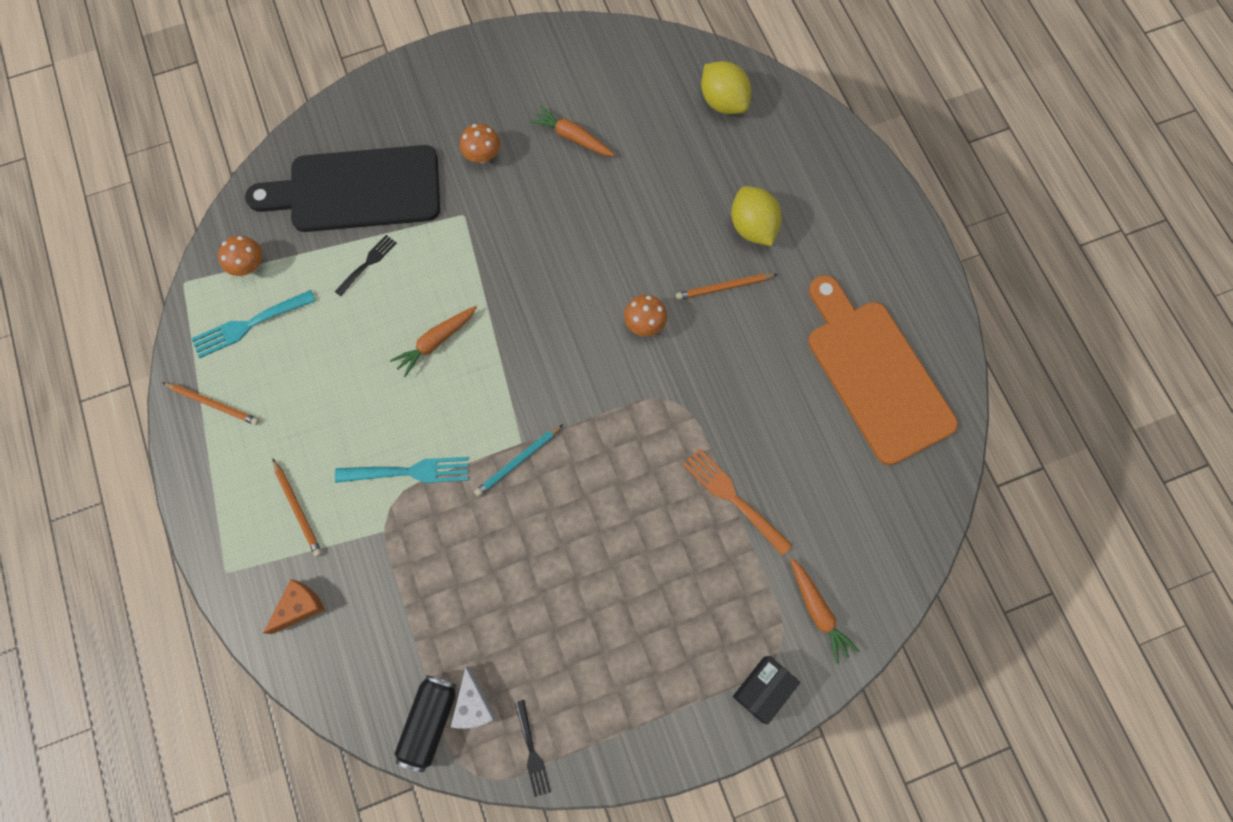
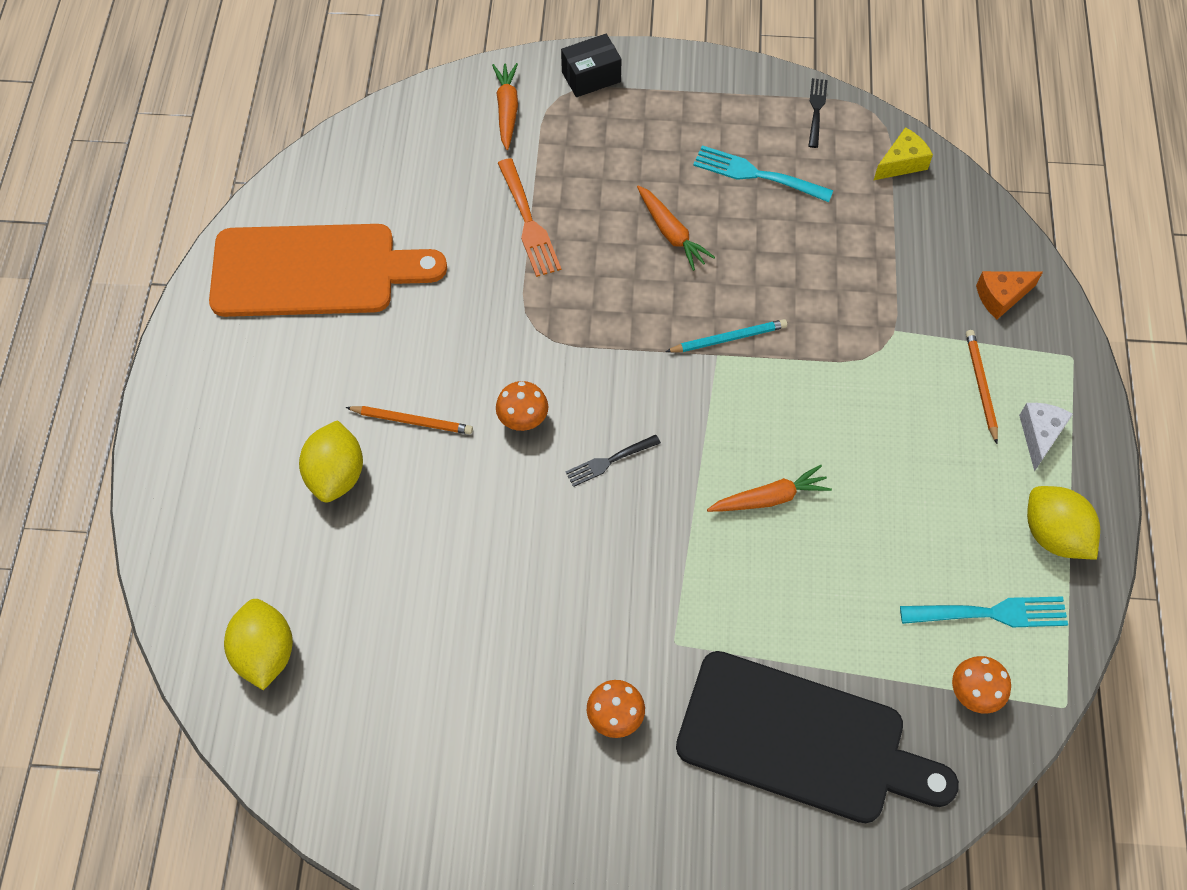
camera: 155 degrees left, 10 degrees down
orange pencil [162,382,260,425] -> yellow lemon [1027,486,1100,559]
black fork [334,235,397,296] -> black fork moved to [565,435,661,487]
turquoise fork [335,457,468,483] -> turquoise fork moved to [693,145,834,202]
black can [395,675,456,772] -> yellow cheese [874,127,933,180]
white cheese [451,667,497,729] -> white cheese moved to [1019,403,1073,472]
orange carrot [529,105,615,156] -> orange carrot moved to [637,185,715,271]
orange cutting board [808,275,958,465] -> orange cutting board turned 90 degrees counterclockwise [209,224,447,317]

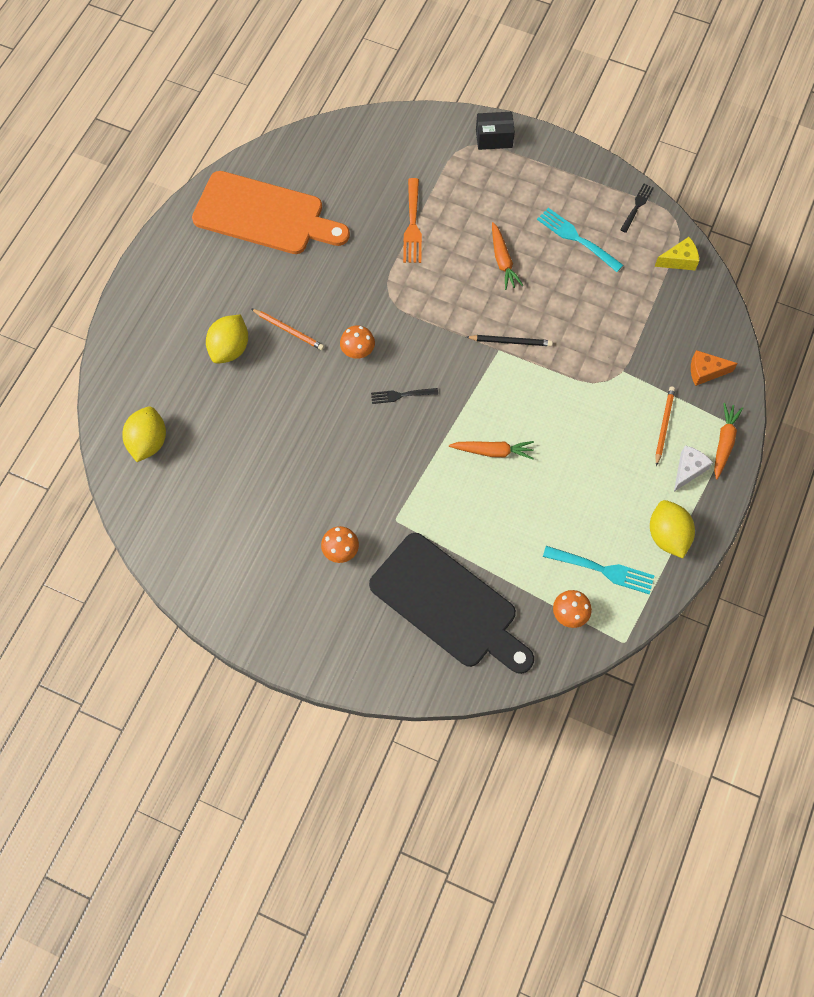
camera: 20 degrees right, 5 degrees up
orange carrot [492,63,518,150] -> orange carrot moved to [714,403,743,480]
turquoise pencil [665,319,787,352] -> black pencil [466,335,553,346]

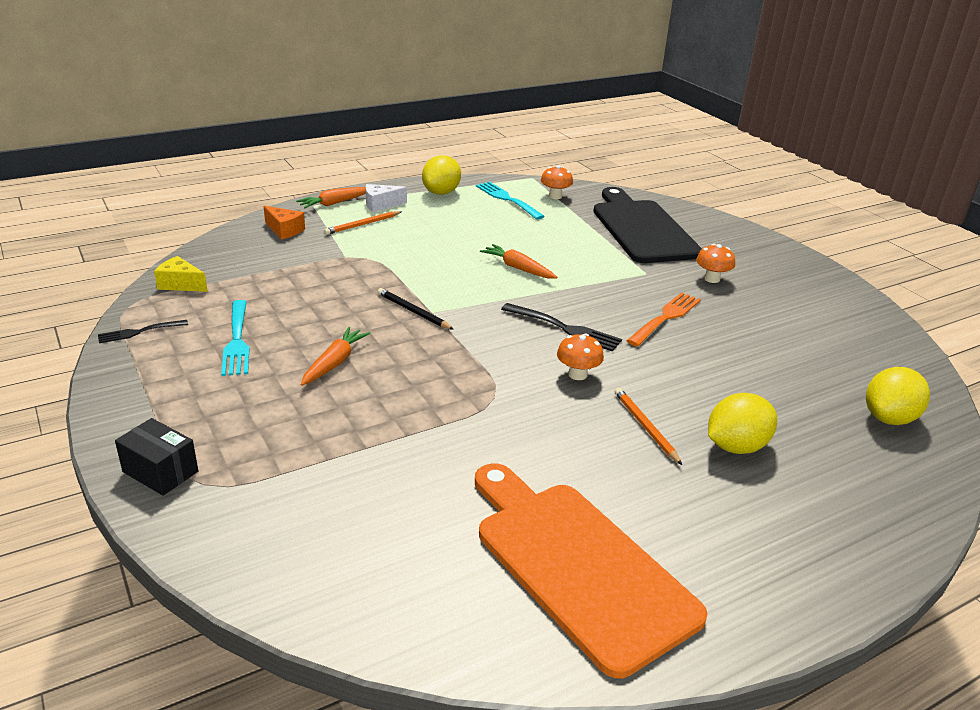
camera: 145 degrees left, 35 degrees down
black fork [371,388,438,404] -> black fork [501,303,622,352], size x1.57
orange fork [403,178,422,263] -> orange fork moved to [626,292,701,347]

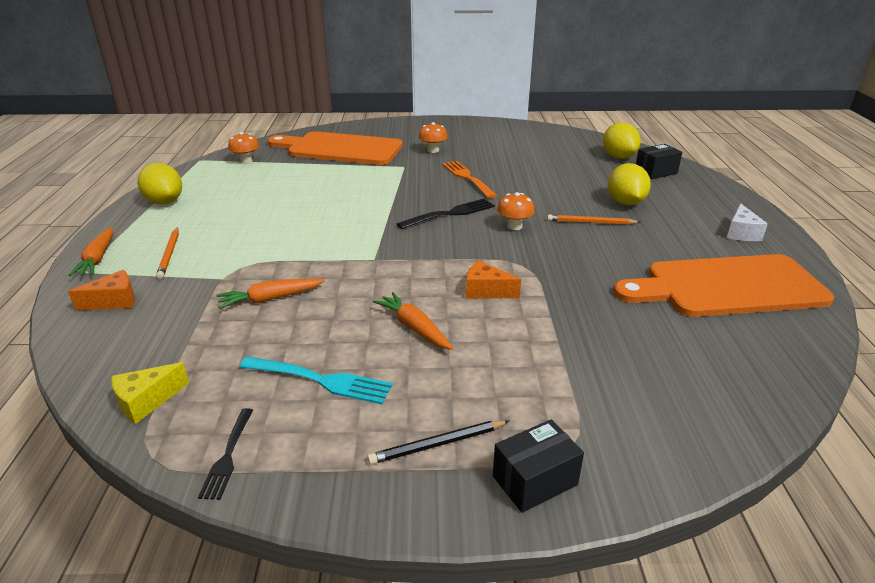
camera: 60 degrees left, 0 degrees up
white cheese [366,184,407,212] -> white cheese moved to [727,203,768,241]
black pencil [377,288,454,330] -> black pencil moved to [367,420,509,465]
turquoise fork [476,182,545,220] -> none
orange carrot [480,244,557,278] -> orange carrot moved to [216,279,325,309]
black cutting board [593,187,702,263] -> orange cutting board [268,131,403,165]
none -> orange cheese [466,261,521,299]
none -> black box [636,144,682,179]

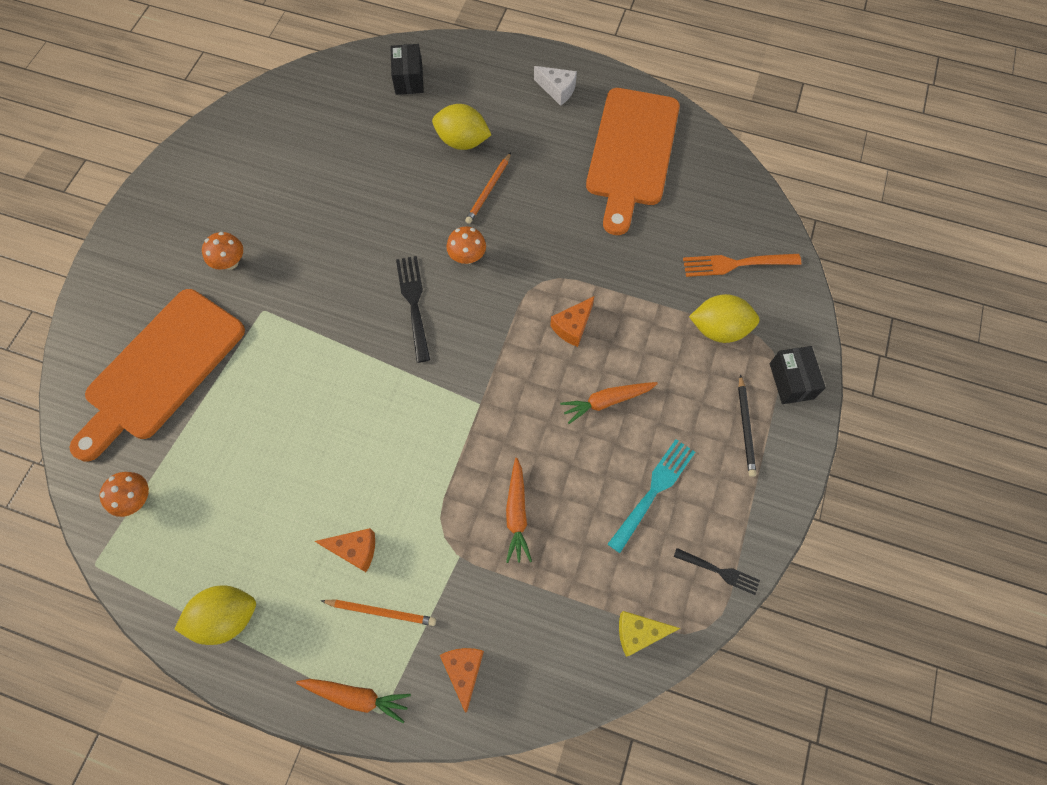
camera: 70 degrees left, 35 degrees up
yellow cheese [111,362,189,424] -> yellow cheese turned 105 degrees clockwise [619,611,680,657]
orange fork [442,161,497,199] -> orange fork moved to [683,254,801,277]
yellow lemon [603,123,641,159] -> yellow lemon moved to [689,294,759,343]
none -> orange cheese [315,528,375,572]

